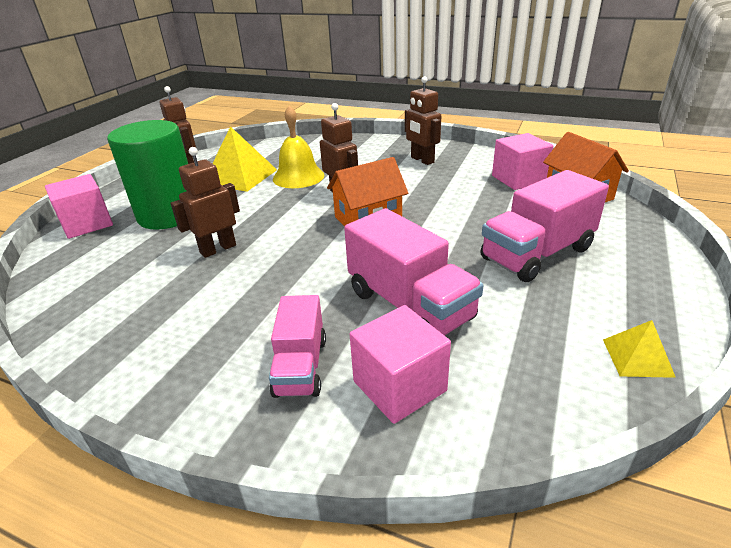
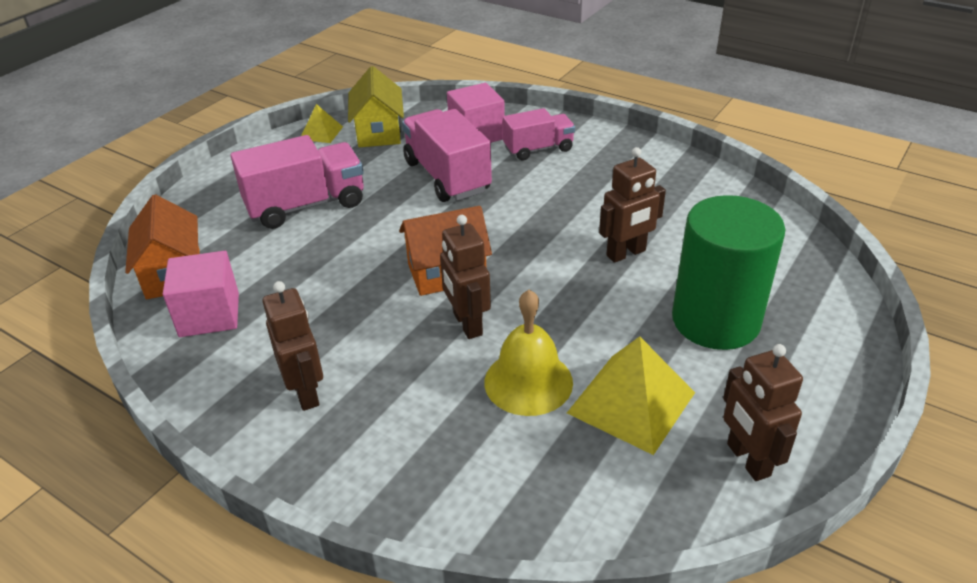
camera: 170 degrees left, 5 degrees up
pink cube [45,174,113,239] -> none
pink truck [269,295,326,398] -> pink truck turned 60 degrees clockwise [503,108,575,161]
none -> yellow house [348,66,404,147]

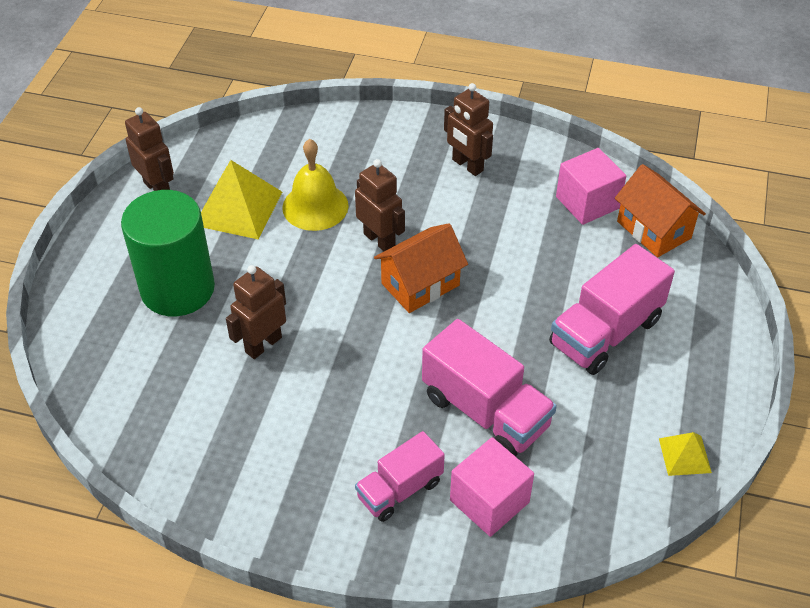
camera: 160 degrees right, 10 degrees up
yellow house [348,66,404,147] -> none

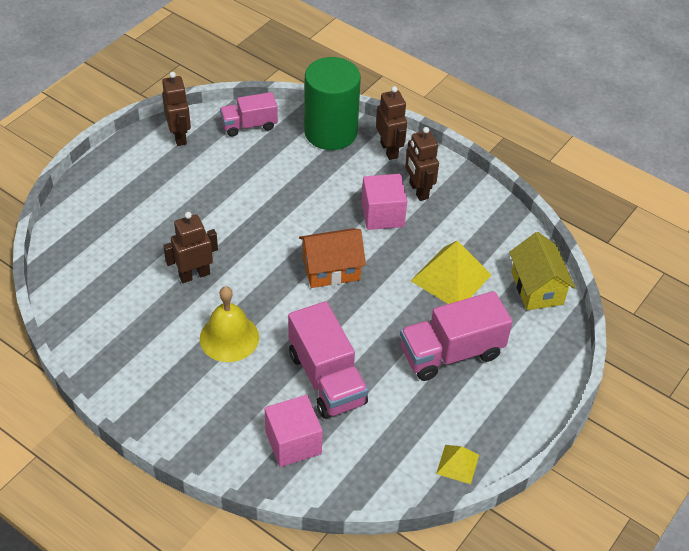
camera: 20 degrees right, 0 degrees up
green cylinder [121,190,215,316] -> green cylinder moved to [304,57,361,150]
yellow pyramid [201,160,282,240] -> yellow pyramid moved to [411,241,491,304]
yellow bell [282,139,349,231] -> yellow bell moved to [200,286,259,362]
brown robot [355,159,405,251] -> brown robot moved to [376,86,407,160]
pink truck [355,431,445,522] -> pink truck moved to [220,92,278,137]
pink cube [556,148,626,225] -> pink cube moved to [361,174,407,230]
orange house [615,164,706,257] -> yellow house [509,232,575,310]

